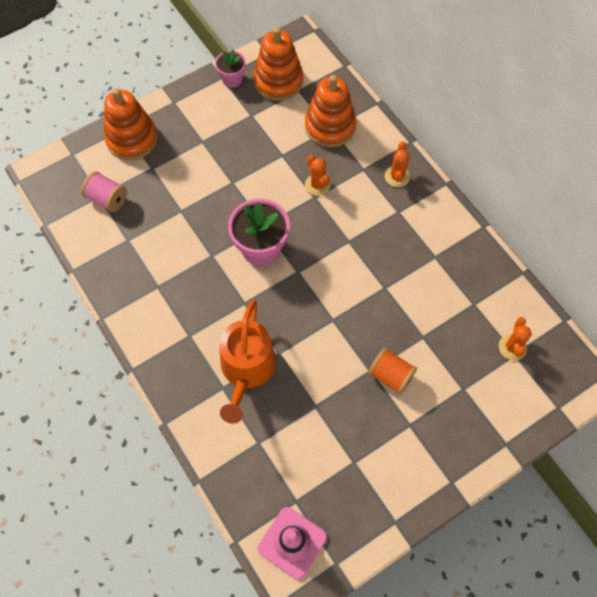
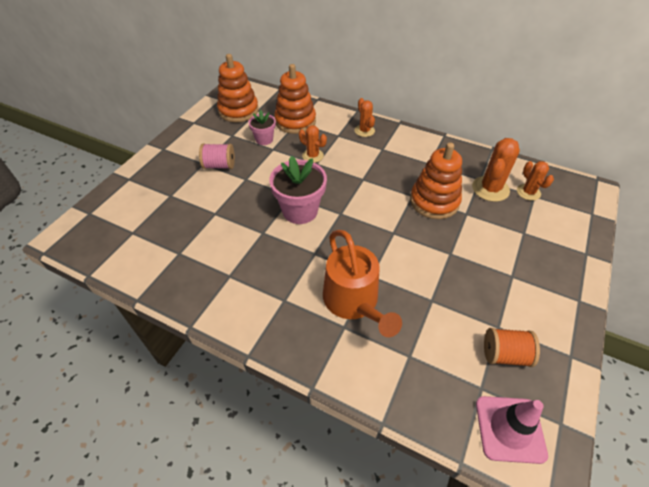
camera: 30 degrees left, 15 degrees down
pink spool [81,171,127,212] -> pink spool moved to [199,143,235,169]
orange stacking toy [104,88,157,160] -> orange stacking toy moved to [410,143,462,219]
pink flower pot [215,50,246,88] -> pink flower pot moved to [248,110,276,145]
orange spool [368,347,417,394] -> orange spool moved to [484,328,540,367]
none -> orange cactus [472,138,520,202]

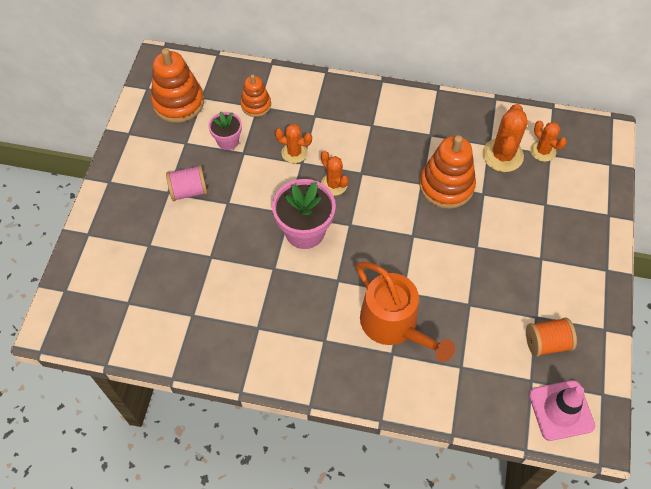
camera: 15 degrees left, 10 degrees up
orange stacking toy [274,64,316,134] -> orange stacking toy [240,74,271,117], size x0.59
orange cactus [355,98,375,137] -> orange cactus moved to [321,151,349,196]

